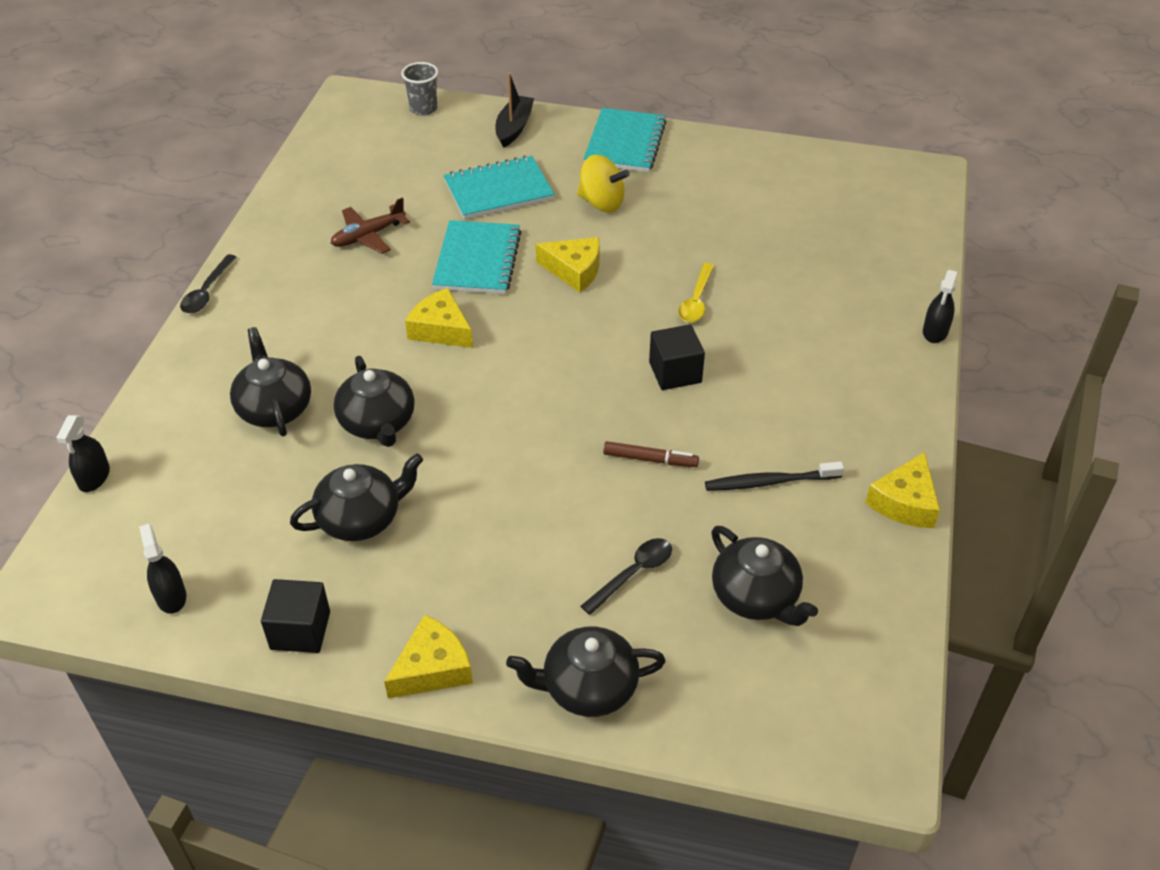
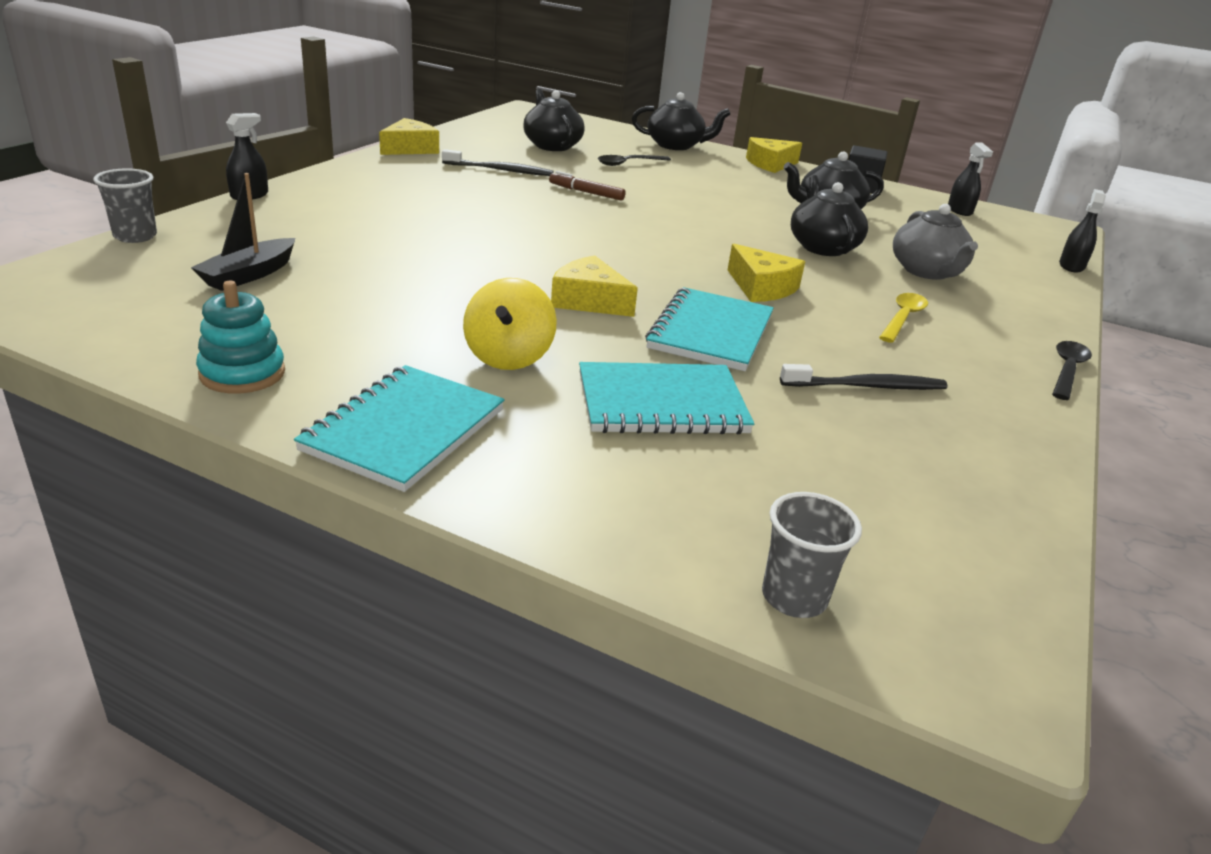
camera: 170 degrees left, 15 degrees down
black teapot [230,327,311,436] -> grey teapot [893,204,978,280]
brown plane [331,198,410,254] -> black toothbrush [780,364,947,390]
black boat [496,73,534,148] -> black boat moved to [191,173,295,291]
yellow spinning top [577,155,630,212] -> yellow spinning top turned 120 degrees counterclockwise [463,278,557,370]
black cube [649,324,705,390] -> none
yellow spoon [678,263,714,323] -> yellow spoon moved to [879,293,928,343]
none -> grey cup [93,169,157,243]
none -> turquoise stacking toy [196,281,285,394]

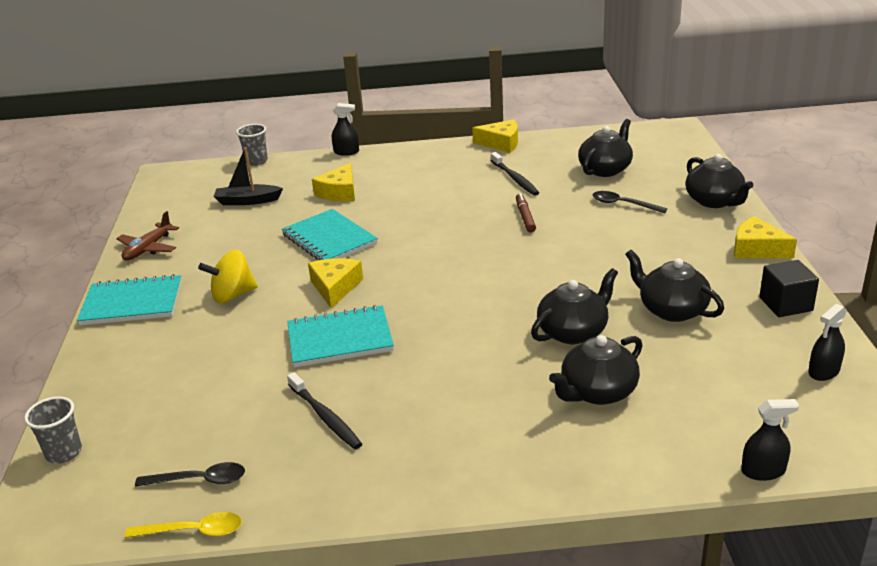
camera: 65 degrees right, 0 degrees up
turquoise stacking toy [196,281,285,394] -> brown plane [116,211,179,260]
turquoise notebook [579,362,754,434] -> turquoise notebook moved to [282,209,378,260]
yellow cheese [728,244,805,302] -> yellow cheese moved to [312,163,355,201]
yellow spoon [879,293,928,343] -> yellow spoon moved to [125,512,242,538]
grey teapot [893,204,978,280] -> black teapot [549,335,643,405]
black spoon [1052,341,1092,400] -> black spoon moved to [135,462,245,487]

